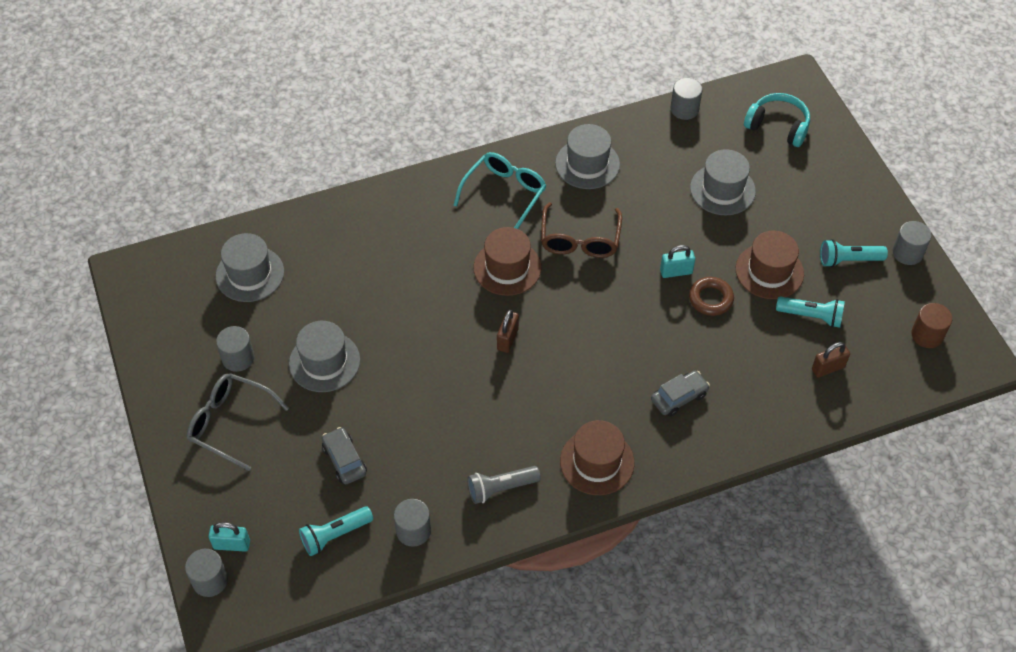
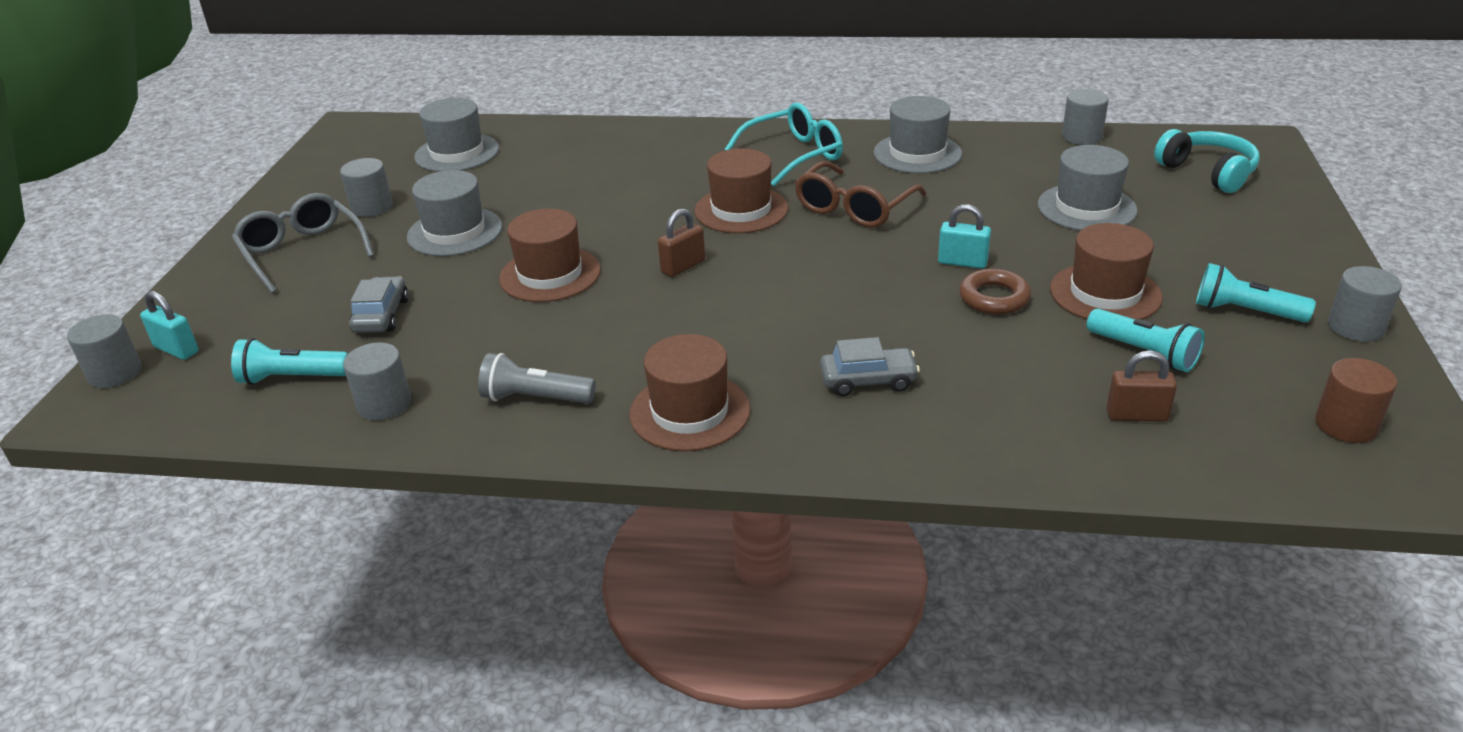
camera: 30 degrees right, 20 degrees down
none -> brown hat [499,209,601,302]

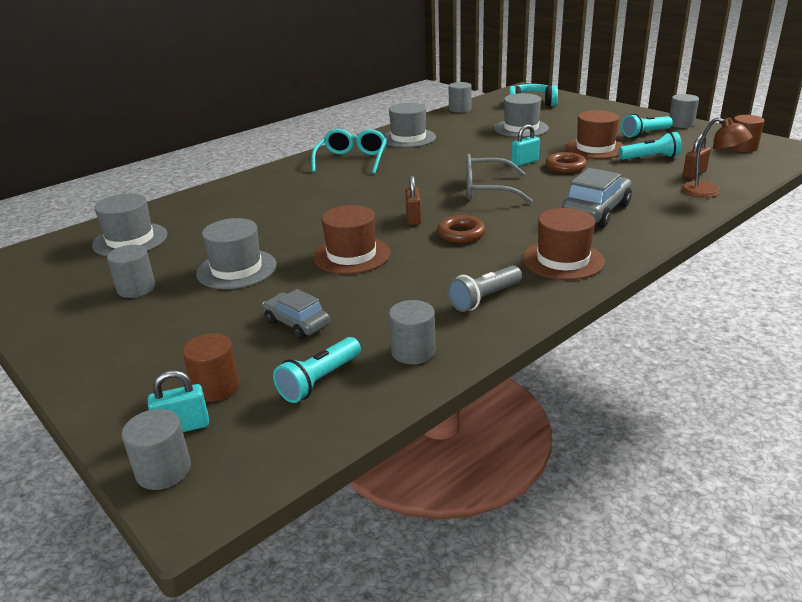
camera: 50 degrees left, 5 degrees down
grey glasses [232,193,374,293] -> grey glasses moved to [466,154,533,203]
brown hat [694,148,788,233] -> none
brown glasses [795,161,926,228] -> none
grey car [820,337,920,396] -> grey car [561,168,632,228], size x1.61
none -> brown cylinder [182,333,240,402]
none -> brown ring [437,215,486,243]
none -> brown lamp [681,118,753,198]

